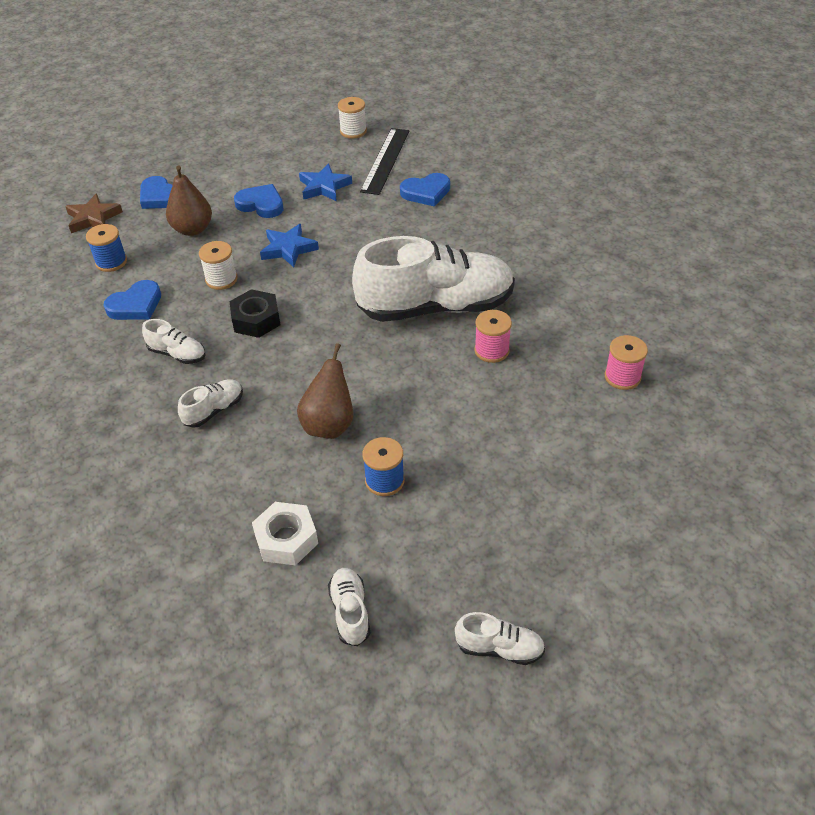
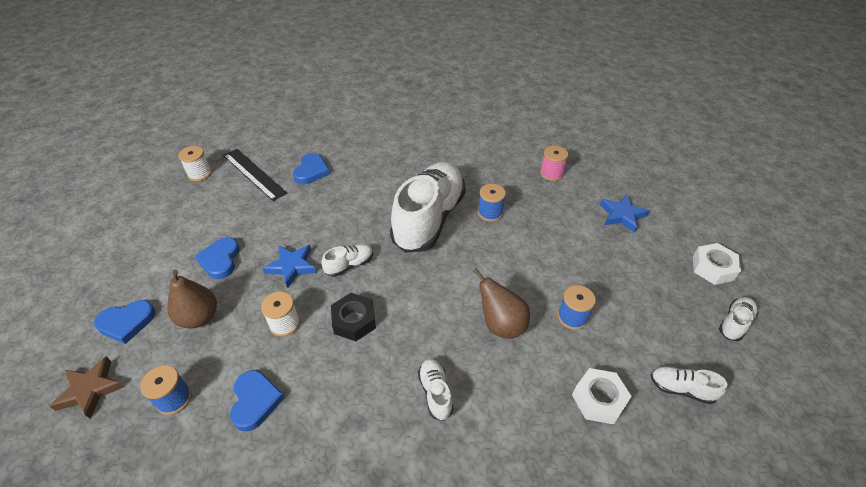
camera: 60 degrees left, 0 degrees up
white shoe [142,319,205,364] -> white shoe moved to [322,244,373,277]
blue heart [234,184,284,218] -> blue heart turned 60 degrees counterclockwise [195,237,239,279]
blue star [299,163,352,202] -> blue star moved to [600,195,649,233]
pink spool [474,310,512,363] -> blue spool [478,184,506,222]
none -> white nut [693,243,741,285]

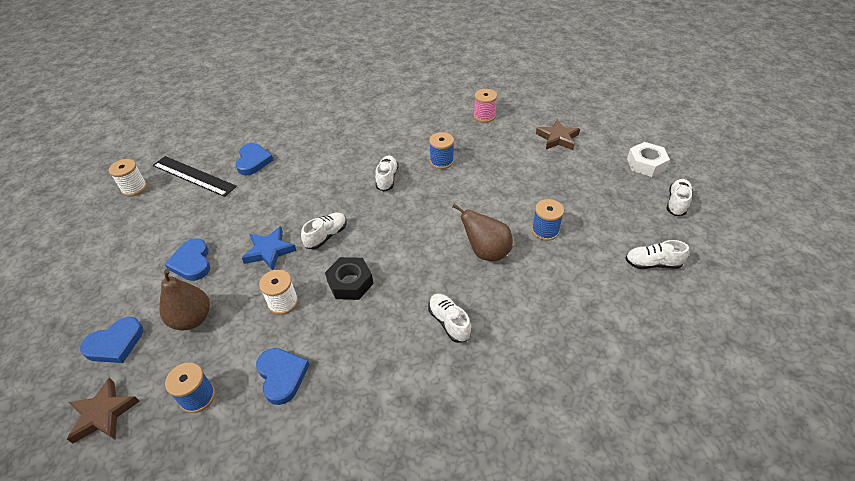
camera: 15 degrees left, 0 degrees up
white shoe [390,162,466,253] -> white shoe [375,156,399,191], size x0.41
white nut [572,368,632,424] -> none
blue star [600,195,649,233] -> brown star [536,119,580,150]

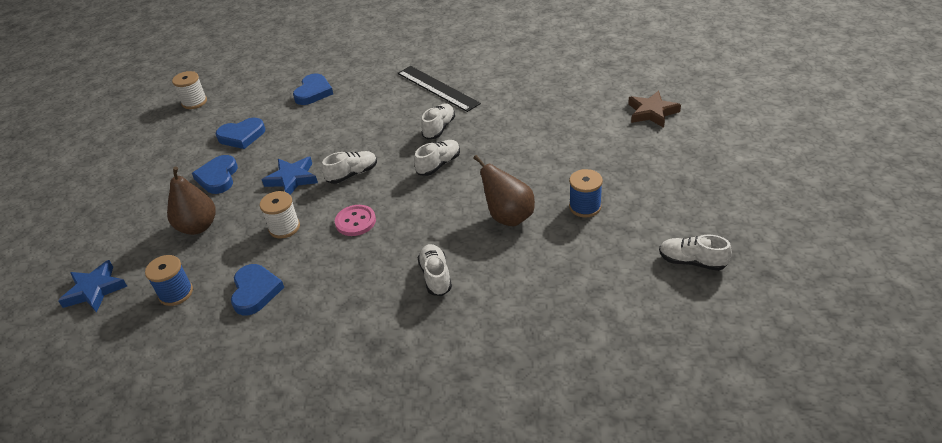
camera: 20 degrees right, 5 degrees down
brown star [67,378,140,444] -> blue star [58,260,127,313]
blue heart [80,317,143,363] -> blue heart moved to [216,118,265,149]
black ruler [153,156,237,197] -> black ruler moved to [398,66,481,112]
black nut [325,257,373,300] -> pink button [335,205,376,236]
blue spool [429,132,454,169] -> none
pink spool [474,89,497,123] -> none
white nut [627,142,670,177] -> none
white shoe [667,179,693,216] -> white shoe moved to [414,140,460,176]

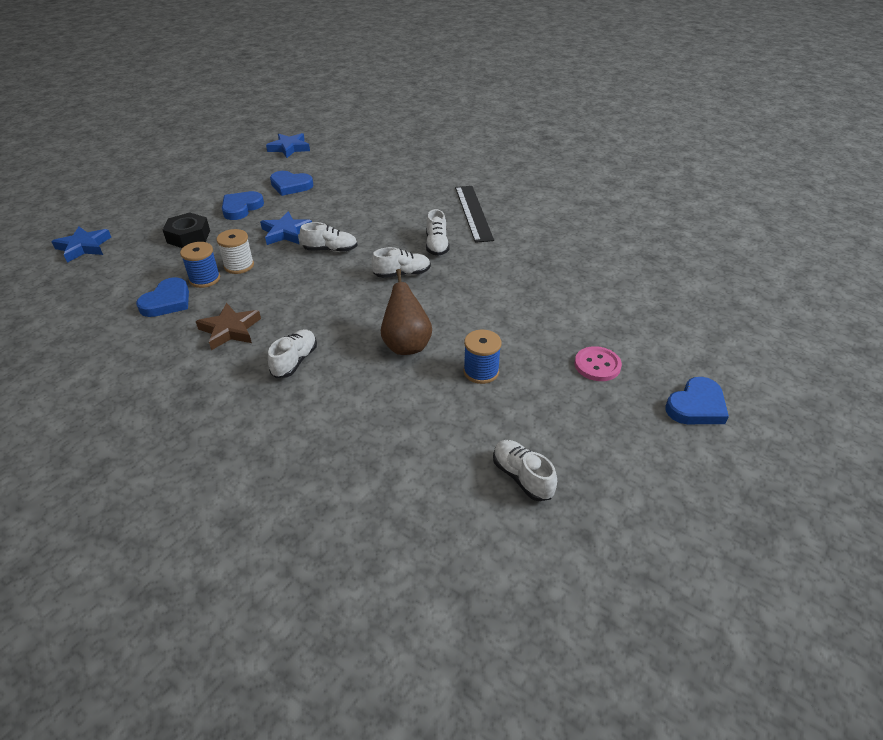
camera: 30 degrees right, 0 degrees up
blue spool [145,255,193,306] -> blue spool moved to [180,242,220,288]
brown pear [167,167,216,235] -> black nut [163,213,210,248]
white spool [172,71,207,109] -> blue star [266,133,310,158]
blue heart [293,74,333,105] -> blue heart moved to [666,377,729,424]
pink button [335,205,376,236] -> pink button moved to [575,346,622,381]
white shoe [421,103,455,139] -> white shoe turned 120 degrees clockwise [426,209,450,256]
brown star [628,91,681,128] -> brown star moved to [196,303,261,350]

